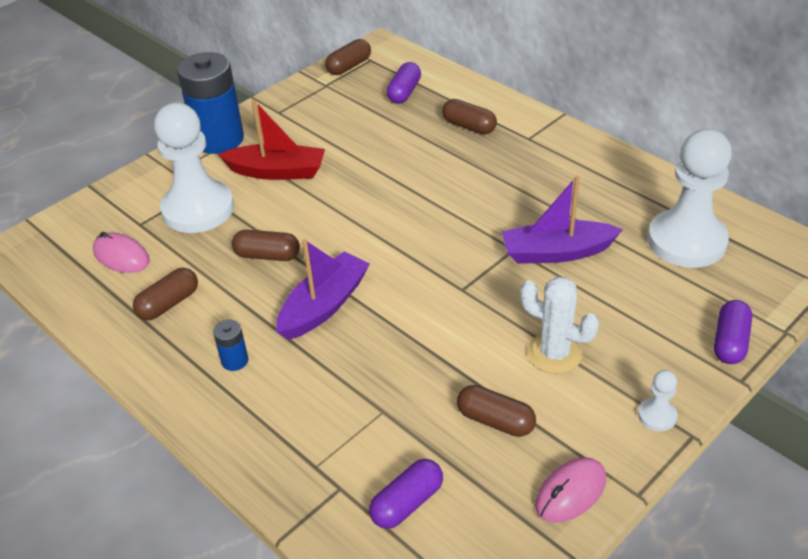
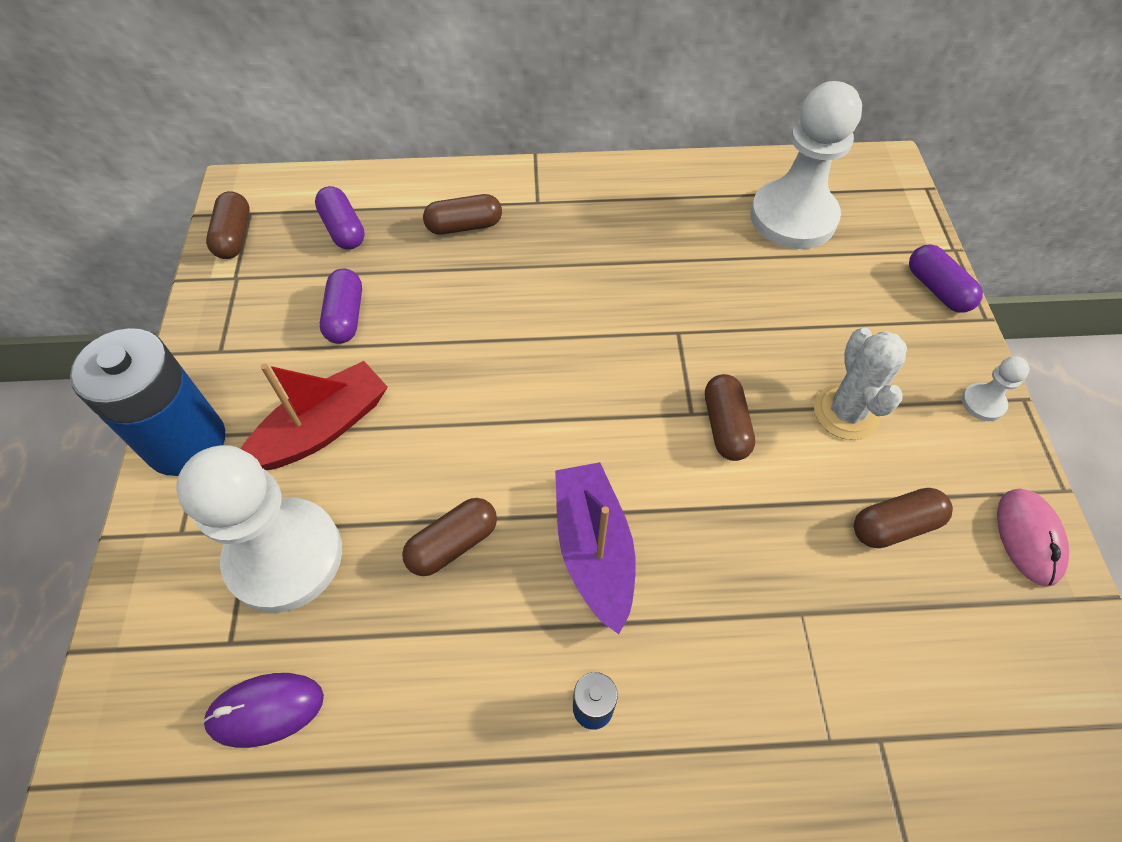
camera: 50 degrees left, 15 degrees up
pink mouse [93,232,150,273] -> purple mouse [203,673,324,748]
brown capsule [133,268,198,320] -> brown capsule moved to [705,374,755,461]
purple capsule [369,459,443,529] -> purple capsule moved to [320,268,362,344]
purple boat [501,176,623,264] -> none
white cactus [520,277,599,374] -> white cactus turned 75 degrees counterclockwise [814,328,907,440]

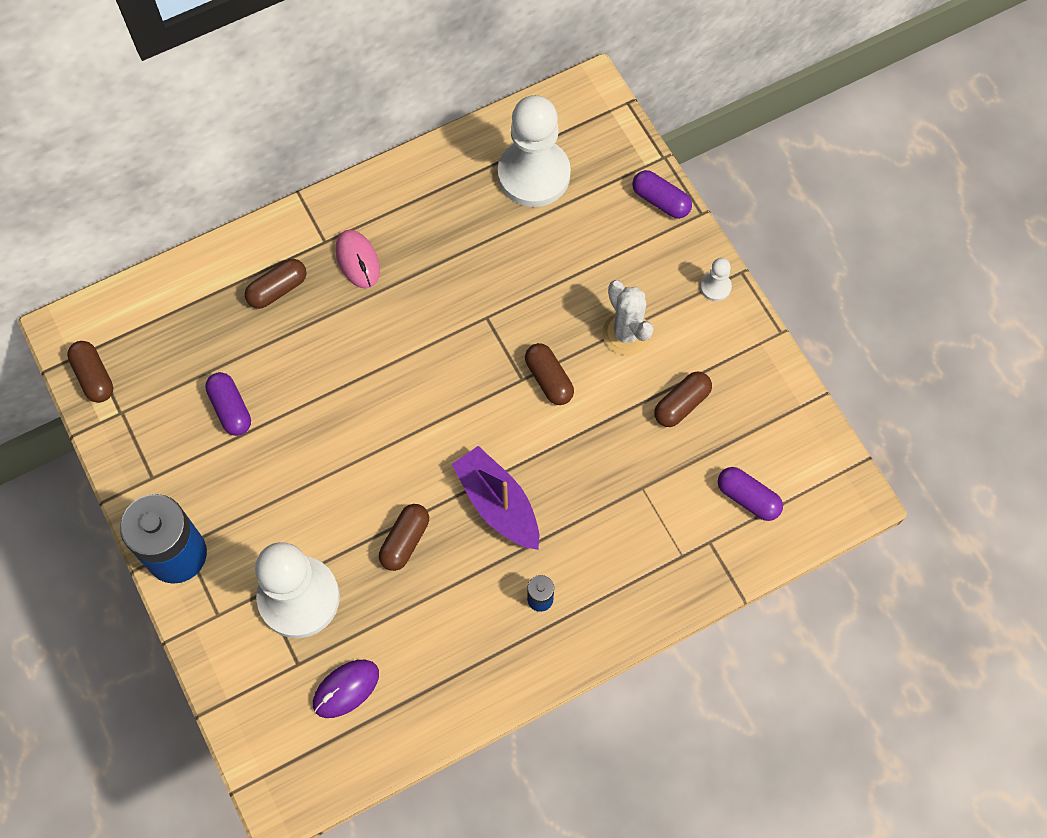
camera: 25 degrees left, 10 degrees up
red boat [241,361,388,470] -> none
purple capsule [315,186,365,250] -> purple capsule moved to [718,467,783,521]
pink mouse [997,488,1069,587] -> pink mouse moved to [336,230,380,289]

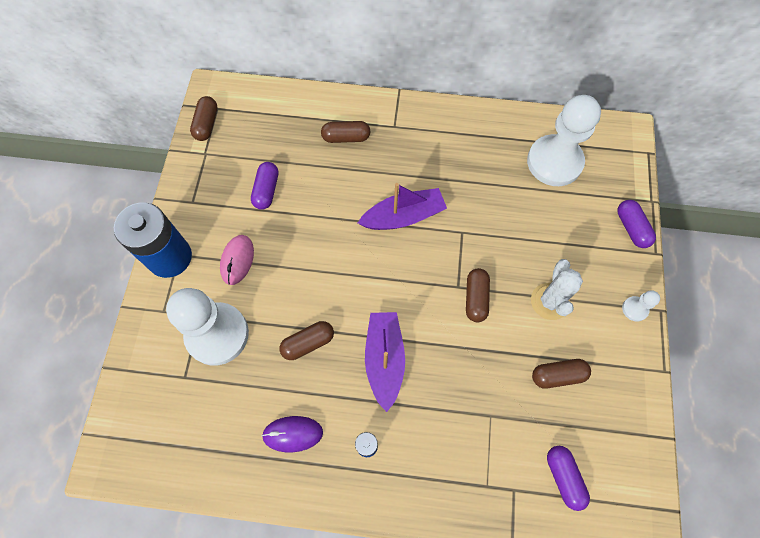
camera: 35 degrees right, 0 degrees up
purple mouse [313,660,379,718] -> purple mouse moved to [262,416,323,452]
pink mouse [336,230,380,289] -> pink mouse moved to [220,235,254,285]
none -> purple boat [358,183,447,230]

